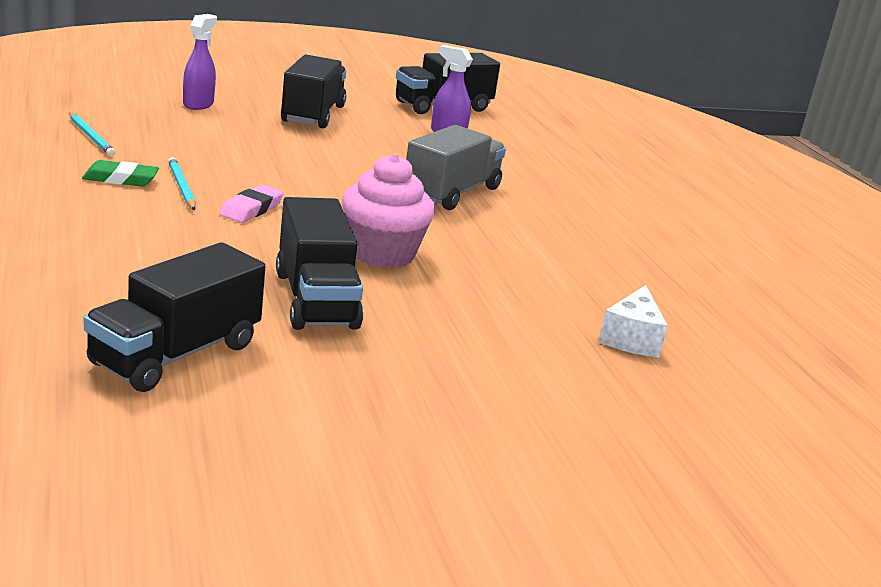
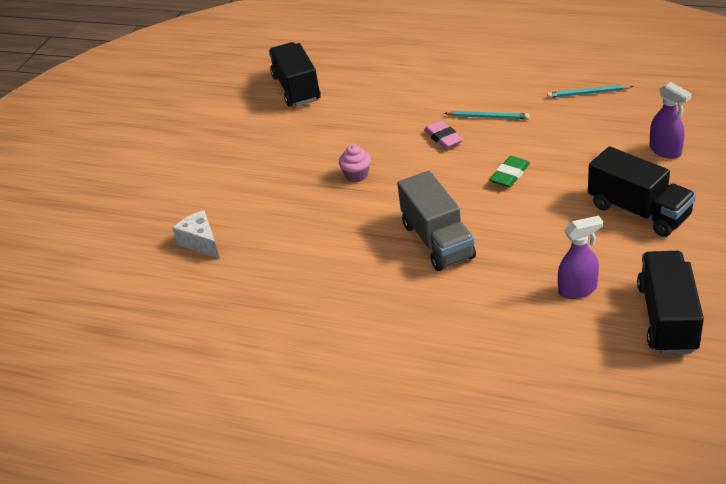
camera: 135 degrees right, 15 degrees up
green eraser [82,160,159,187] -> green eraser moved to [490,156,530,188]
black truck [276,197,363,330] -> none
pink cupcake [342,153,435,268] -> pink cupcake [339,144,371,182], size x0.54

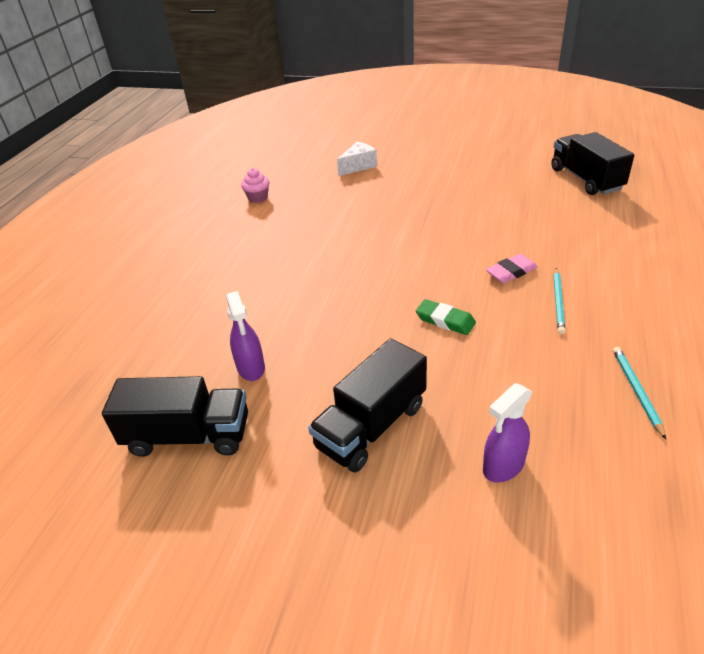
camera: 85 degrees right, 0 degrees up
black truck [269,42,321,107] -> black truck turned 90 degrees counterclockwise [551,132,634,195]
pink cupcake [339,144,371,182] -> pink cupcake moved to [241,168,269,203]
grey truck [397,171,476,271] -> none

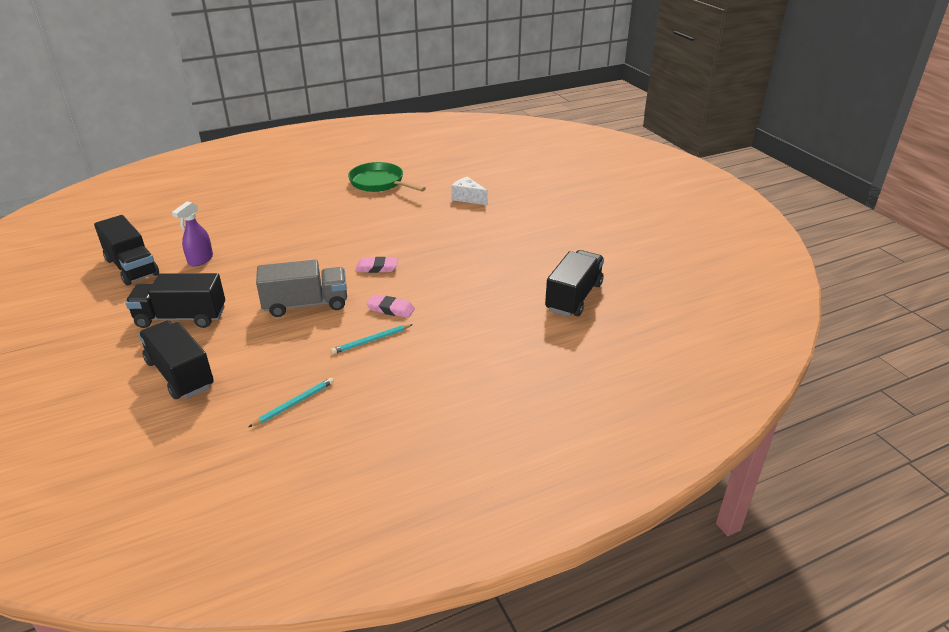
camera: 45 degrees right, 5 degrees down
pink cupcake [241,168,269,203] -> green pan [348,162,426,192]
white cheese [337,142,377,176] -> white cheese turned 150 degrees counterclockwise [451,176,488,205]
green eraser [416,299,476,335] -> grey truck [256,260,347,317]
purple spray bottle [483,383,532,483] -> black truck [138,320,214,399]
none -> pink eraser [355,257,398,273]

